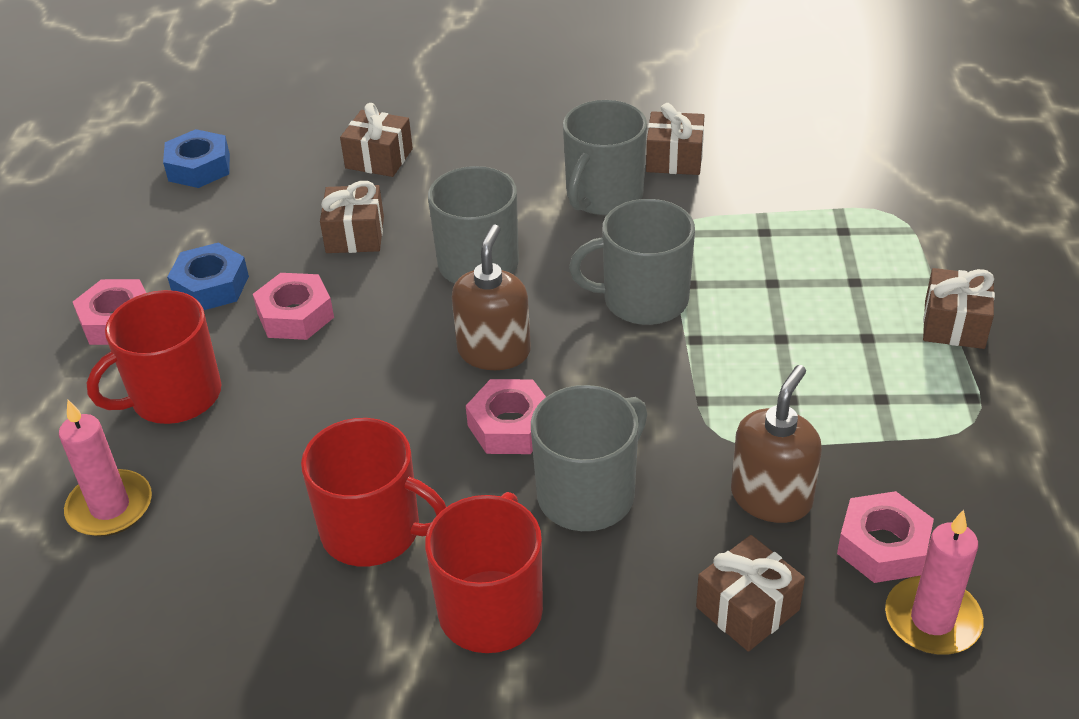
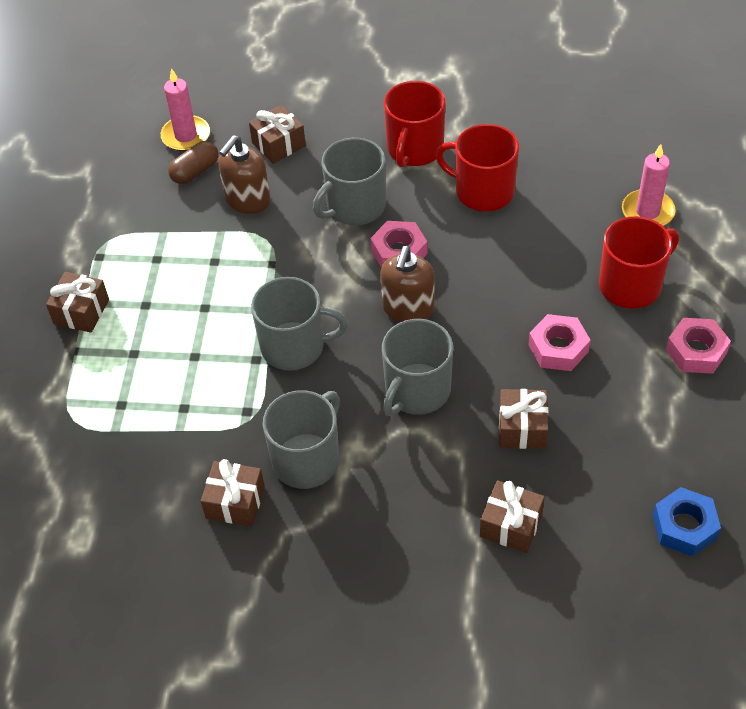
camera: 175 degrees left, 10 degrees up
blue nut [167,243,249,310] -> none
pink nut [837,491,934,583] -> brown capsule [168,141,219,184]

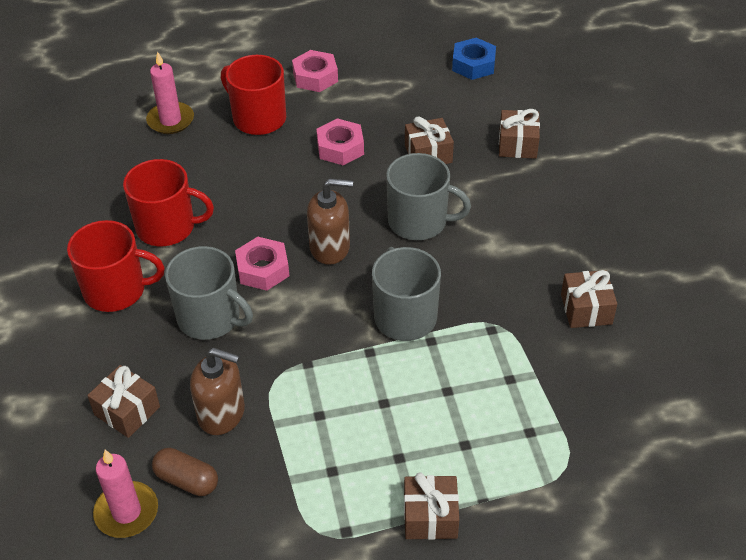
camera: 110 degrees left, 5 degrees down
grey mug [263,390,340,489] -> none
red mug [436,124,519,212] -> red mug turned 90 degrees counterclockwise [123,159,214,246]

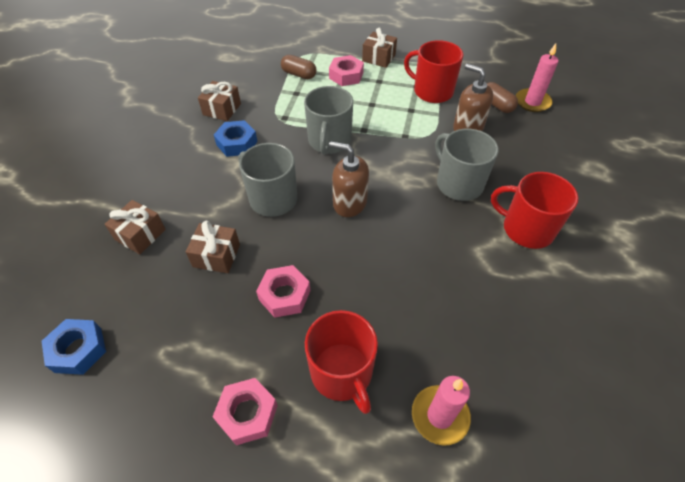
camera: 155 degrees left, 5 degrees up
brown gift [87,365,160,438] -> none
red mug [123,159,214,246] -> red mug moved to [404,40,463,103]
pink nut [235,237,289,291] -> pink nut moved to [329,55,364,86]
none -> blue nut [214,120,257,157]
none -> brown capsule [281,55,316,79]

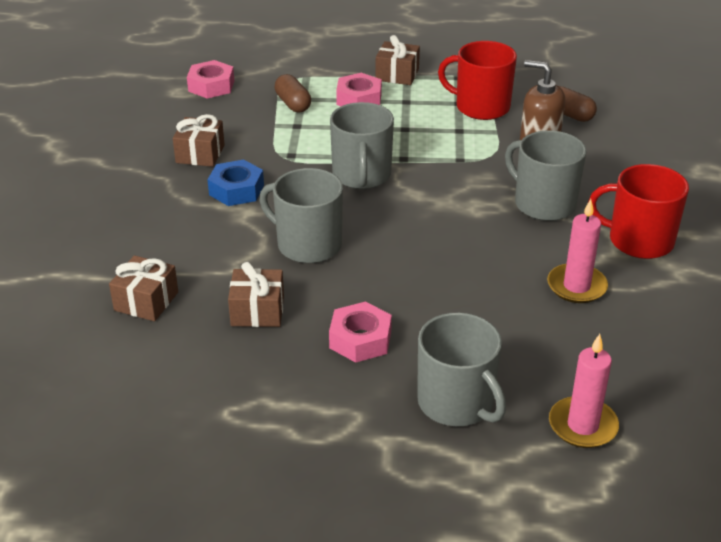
camera: 10 degrees left, 15 degrees down
blue nut [42,319,106,375] -> none
pink nut [212,378,278,445] -> pink nut moved to [187,60,234,98]
brown capsule [281,55,316,79] -> brown capsule turned 45 degrees clockwise [274,74,311,112]
red mug [305,310,378,414] -> grey mug [417,312,506,426]
brown soap dispenser [329,141,369,217] -> none
pink candle [516,44,559,112] -> pink candle moved to [547,199,608,303]

